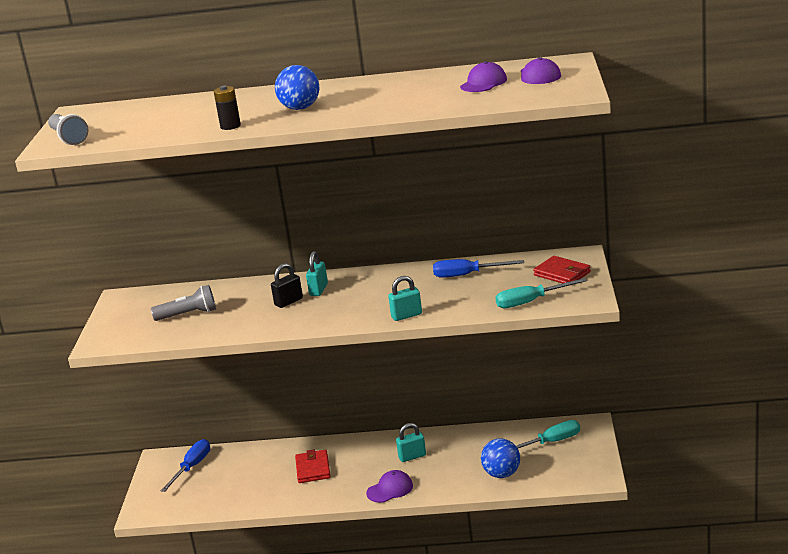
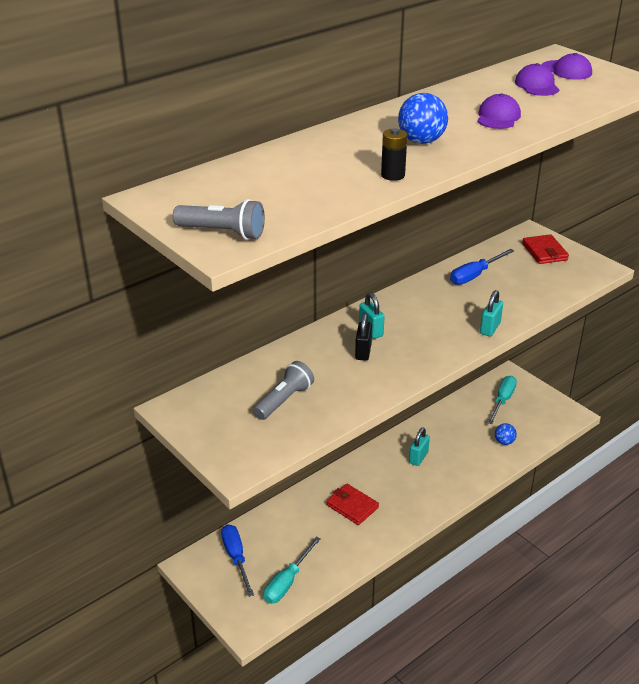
camera: 45 degrees left, 10 degrees up
purple cap [366,470,413,503] -> purple cap moved to [478,94,521,129]
blue ball [481,438,520,478] -> blue ball [495,423,517,445], size x0.61
turquoise screwdriver [495,278,587,308] -> turquoise screwdriver moved to [264,537,321,604]
red wallet [533,256,591,283] -> red wallet turned 75 degrees clockwise [522,234,569,264]

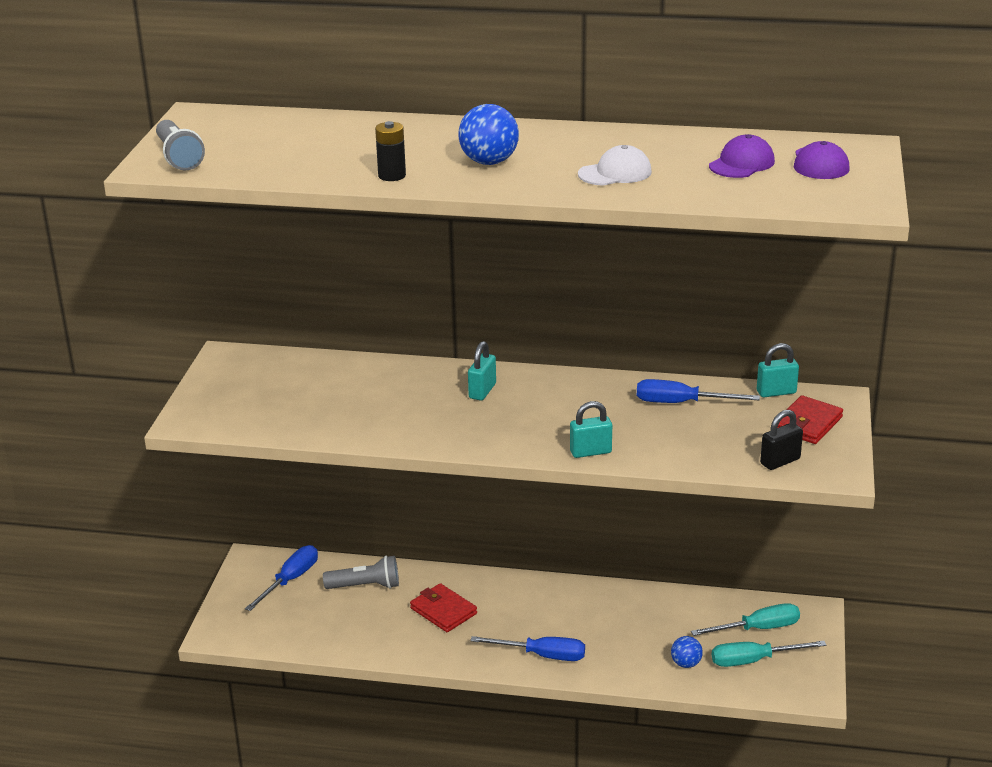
camera: 50 degrees right, 5 degrees down
grey flashlight [253,361,314,420] -> grey flashlight moved to [323,556,399,589]
turquoise screwdriver [264,537,321,604] -> turquoise screwdriver moved to [712,641,827,667]
red wallet [326,484,379,525] -> red wallet turned 45 degrees counterclockwise [410,583,477,632]
black padlock [355,313,372,361] -> black padlock moved to [760,410,803,470]
turquoise padlock [409,428,430,466] -> turquoise padlock moved to [757,343,799,397]
purple cap [478,94,521,129] -> white cap [578,145,652,186]
none -> blue screwdriver [470,636,585,661]

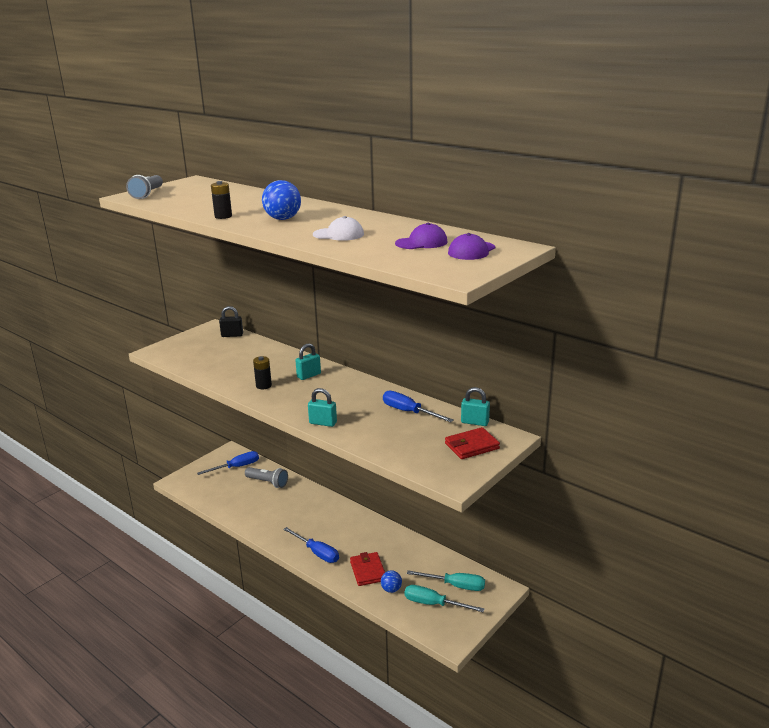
camera: 30 degrees right, 5 degrees down
red wallet [410,583,477,632] -> red wallet moved to [350,552,385,586]
black padlock [760,410,803,470] -> black padlock moved to [219,306,243,337]
none -> black battery [253,356,272,389]

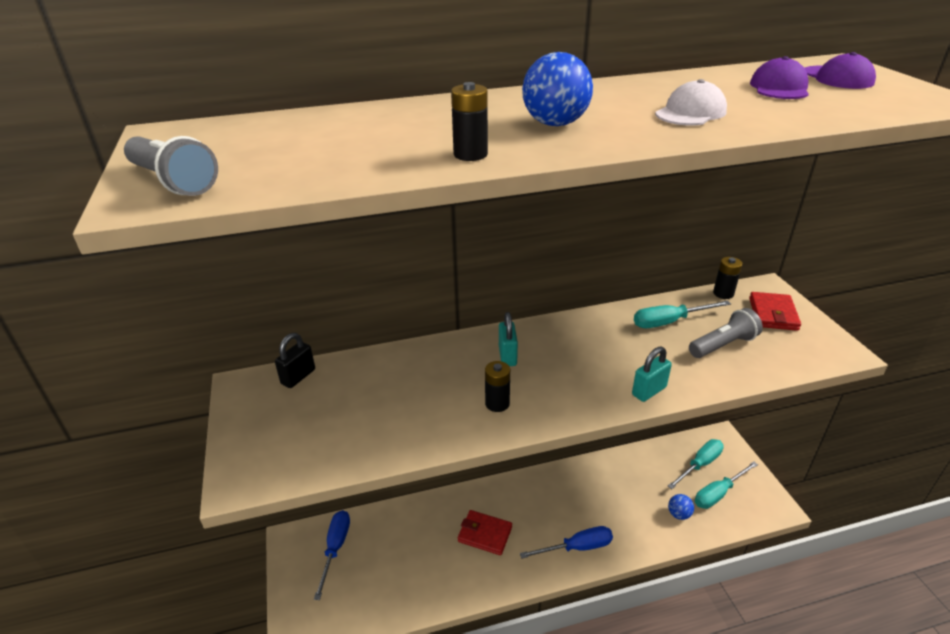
camera: 55 degrees left, 10 degrees up
grey flashlight [245,467,288,488] -> grey flashlight moved to [689,308,763,358]
red wallet [350,552,385,586] -> red wallet moved to [458,510,512,555]
blue screwdriver [383,391,453,422] -> turquoise screwdriver [634,300,731,328]
turquoise padlock [461,387,490,426] -> black battery [713,257,742,299]

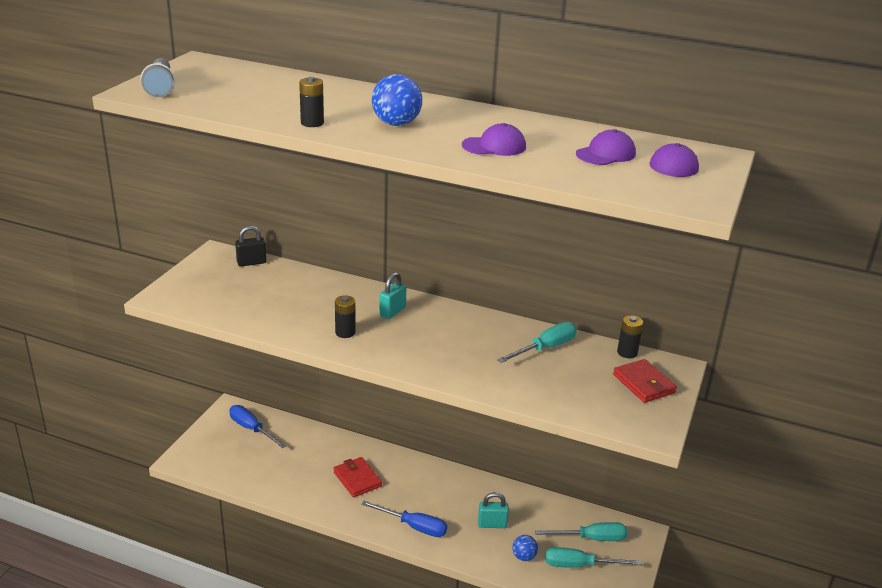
camera: 35 degrees right, 5 degrees down
blue screwdriver [314,510,350,600] -> blue screwdriver turned 90 degrees counterclockwise [229,405,287,448]
turquoise padlock [632,346,672,402] -> turquoise padlock moved to [478,492,509,528]
turquoise screwdriver [634,300,731,328] -> turquoise screwdriver turned 120 degrees clockwise [497,322,577,363]
white cap [655,79,727,126] -> purple cap [462,123,526,156]
grey flashlight [689,308,763,358] -> none
red wallet [749,292,801,331] -> red wallet turned 75 degrees counterclockwise [613,359,677,403]

